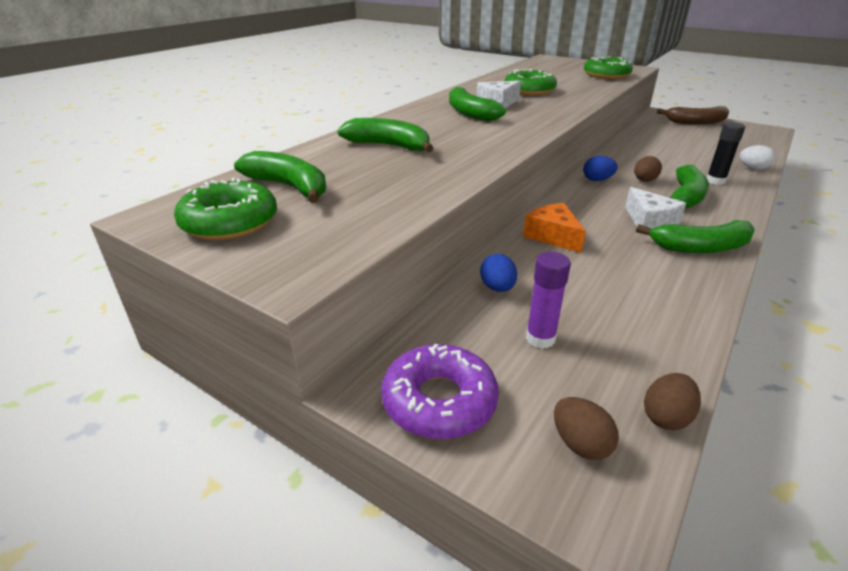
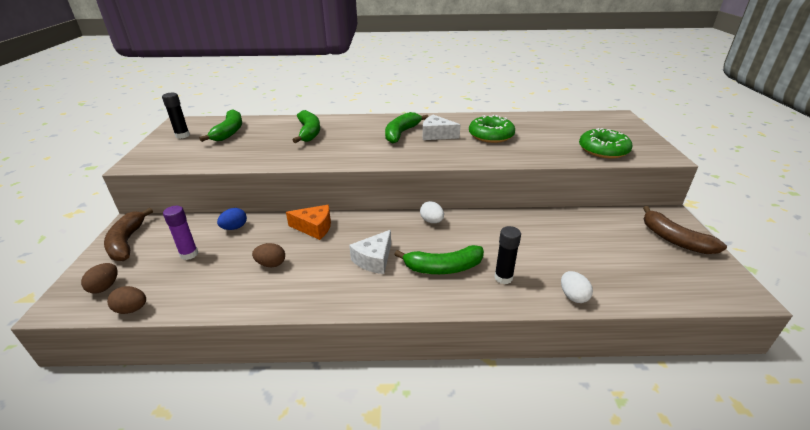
camera: 55 degrees right, 0 degrees up
green donut [174,178,277,240] -> black glue stick [162,93,190,139]
purple donut [381,344,499,439] -> brown banana [104,208,153,261]
orange cheese [523,203,586,253] -> orange cheese turned 75 degrees clockwise [286,205,331,240]
blue egg [583,156,618,181] -> white egg [420,201,444,223]
brown egg [634,156,662,182] -> brown egg moved to [252,243,285,267]
green banana [636,220,755,253] -> none

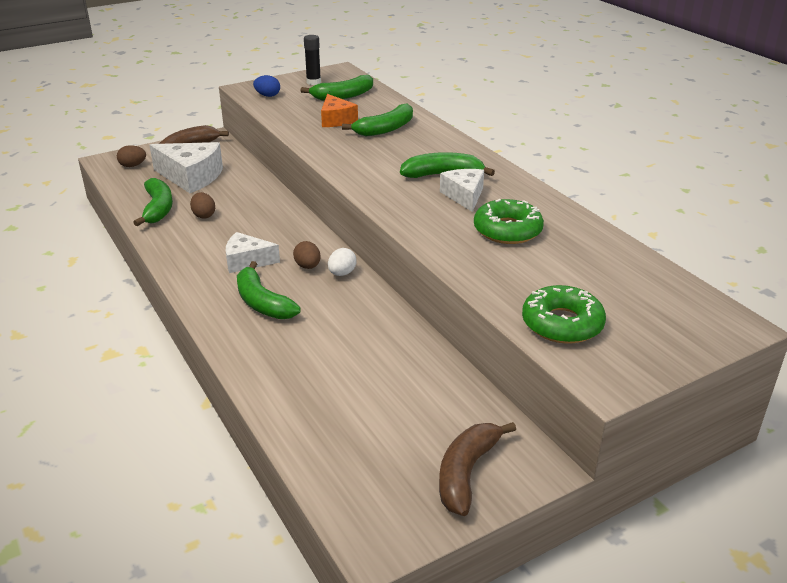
camera: 60 degrees right, 0 degrees up
brown egg [107,286,146,314] -> brown egg moved to [293,241,321,269]
purple glue stick [163,206,198,260] -> white cheese [150,142,223,193]
blue egg [217,208,247,230] -> blue egg moved to [253,75,280,97]
orange cheese [286,205,331,240] -> orange cheese moved to [321,94,358,127]
black glue stick [494,226,521,284] -> none
white egg [561,271,593,303] -> none
none -> green banana [133,178,173,226]

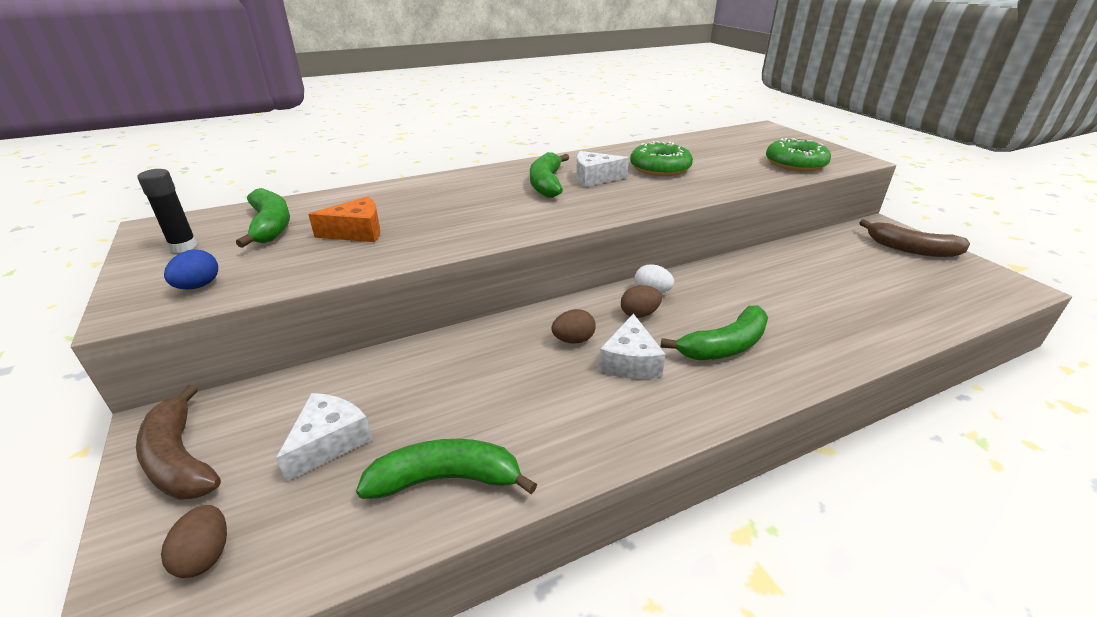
camera: 85 degrees left, 0 degrees up
white cheese [150,142,223,193] -> white cheese [276,393,372,482], size x0.62
brown egg [190,192,215,219] -> brown egg moved to [551,309,596,344]
green banana [342,103,413,136] -> none

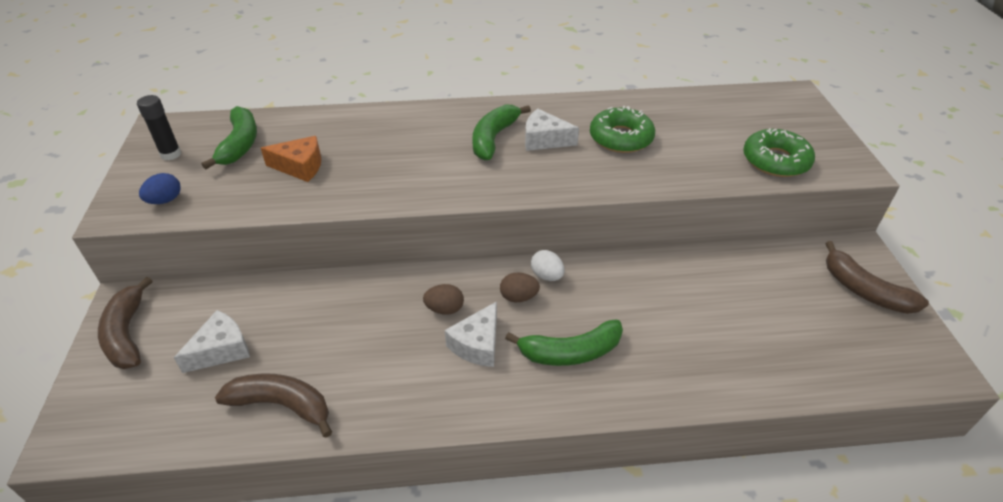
camera: 20 degrees right, 10 degrees up
brown egg [161,505,227,578] -> none
green banana [356,439,537,499] -> brown banana [215,374,332,438]

